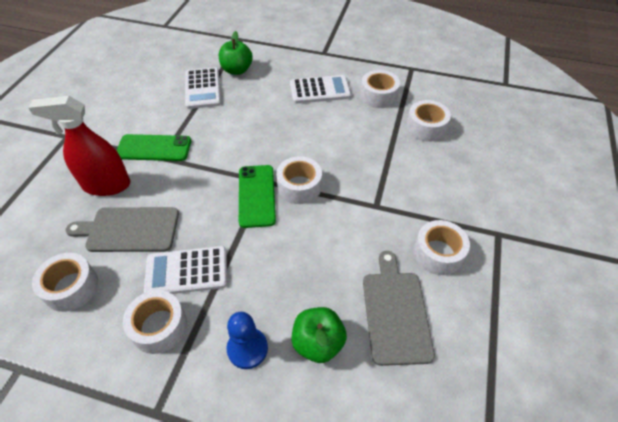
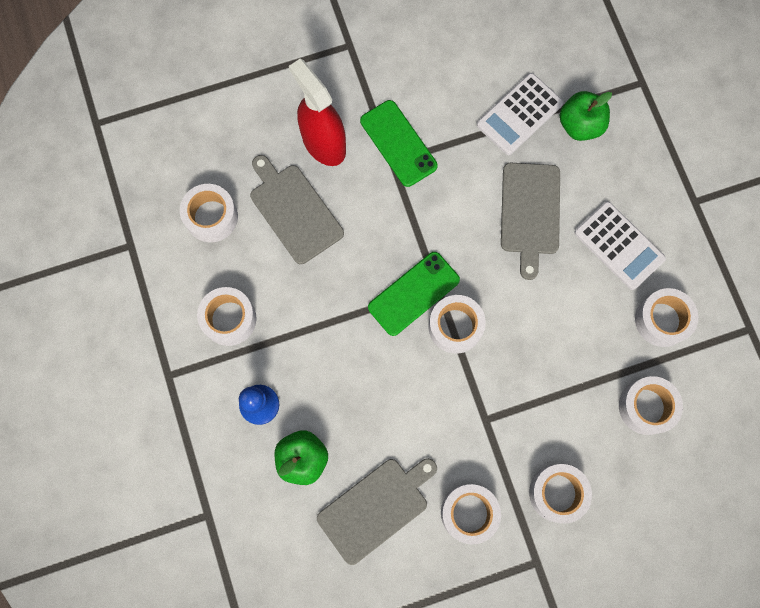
camera: 55 degrees right, 25 degrees up
white calculator [144,246,227,294] -> none
none -> grey cutting board [501,163,560,280]
none -> white tape [529,464,592,524]

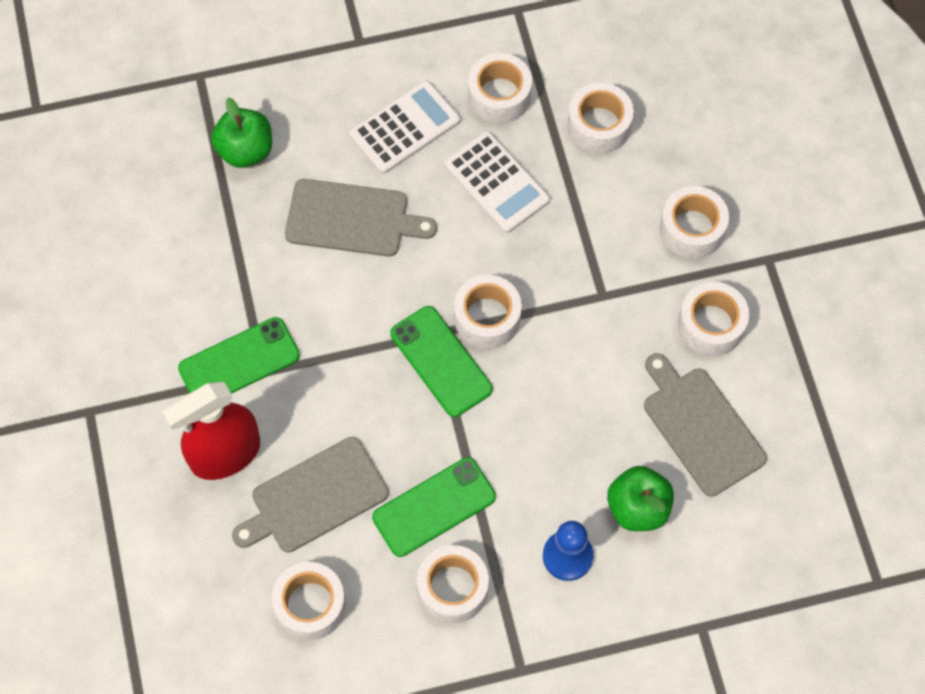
camera: 85 degrees left, 10 degrees down
white calculator [477,73,563,155] -> white calculator moved to [444,131,550,233]
none -> green phone [372,457,496,557]

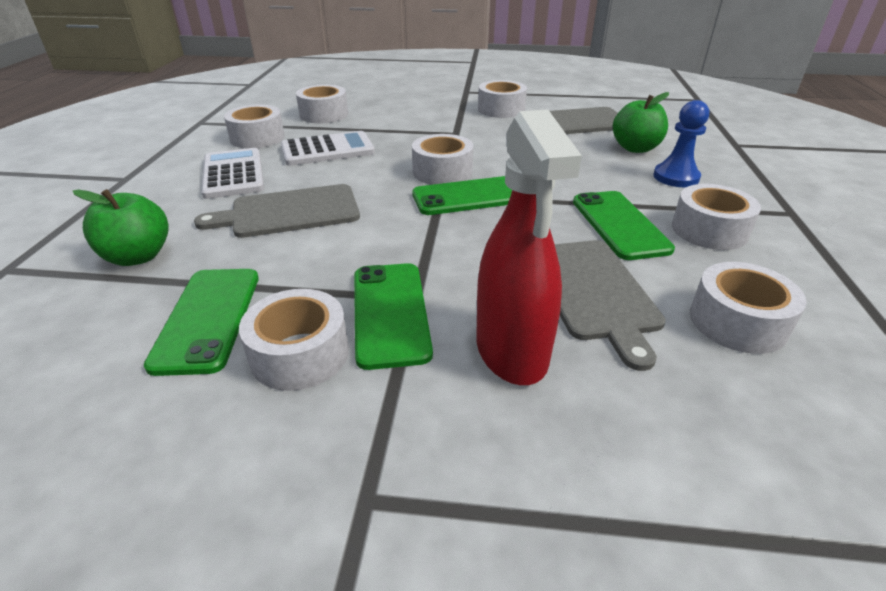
camera: 70 degrees left, 30 degrees down
grey cutting board [285,179,437,257] -> grey cutting board turned 135 degrees counterclockwise [194,184,360,238]
white tape [660,186,729,259] -> white tape moved to [239,289,349,391]
none -> green phone [144,269,259,376]

